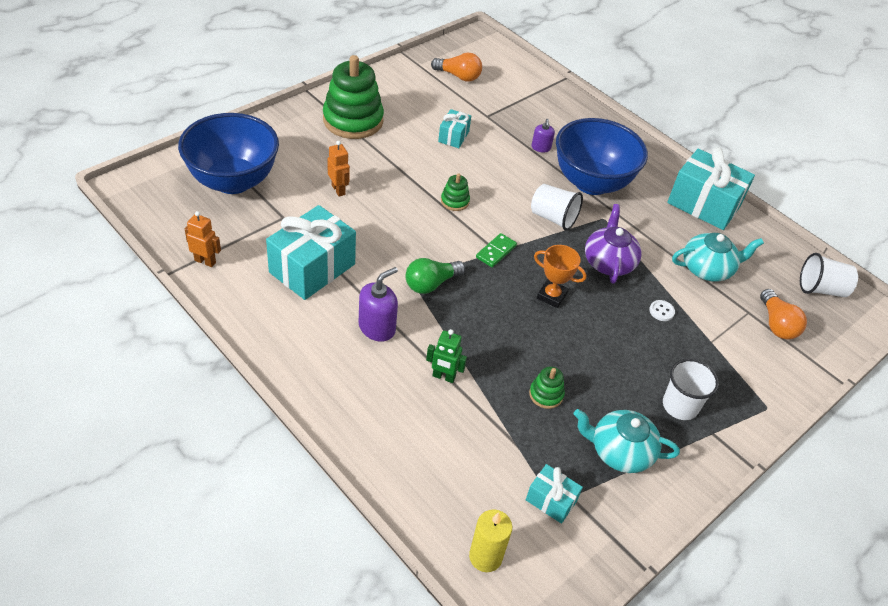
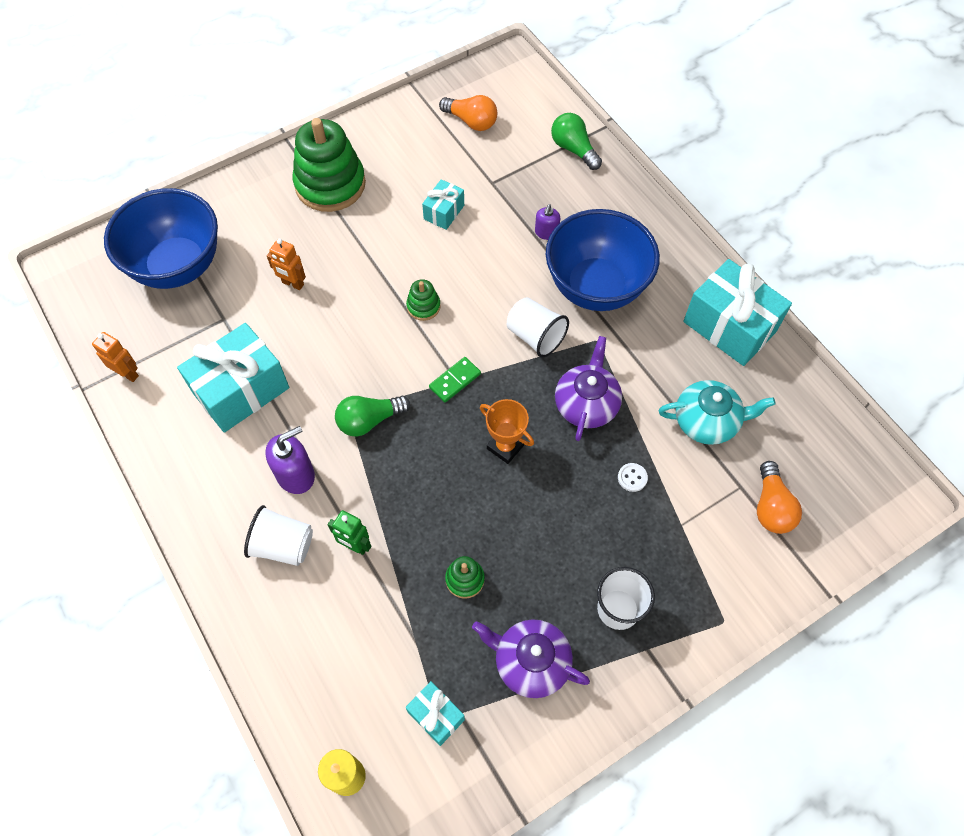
camera: 15 degrees right, 15 degrees up
orange robot [328,141,350,197] -> orange robot turned 135 degrees clockwise [267,238,306,290]
turquoise teapot [574,409,680,473] -> purple teapot [472,619,590,698]
white cup [800,253,858,297] -> white cup moved to [244,505,313,566]
none -> green light bulb [551,113,602,170]

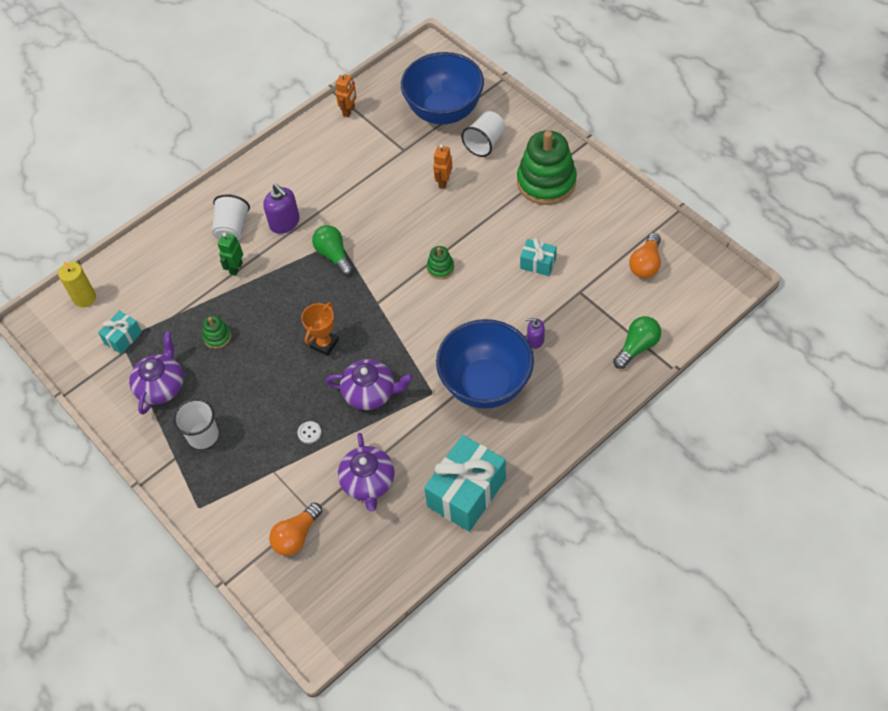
camera: 85 degrees right, 5 degrees down
turquoise gift [177,323,289,433] -> none
green domino [429,357,481,403] -> none
white cup [507,297,569,358] -> white cup moved to [461,111,506,157]
turquoise teapot [659,380,776,445] -> purple teapot [338,433,395,512]
orange light bulb [757,461,802,534] -> orange light bulb turned 45 degrees counterclockwise [269,502,322,556]

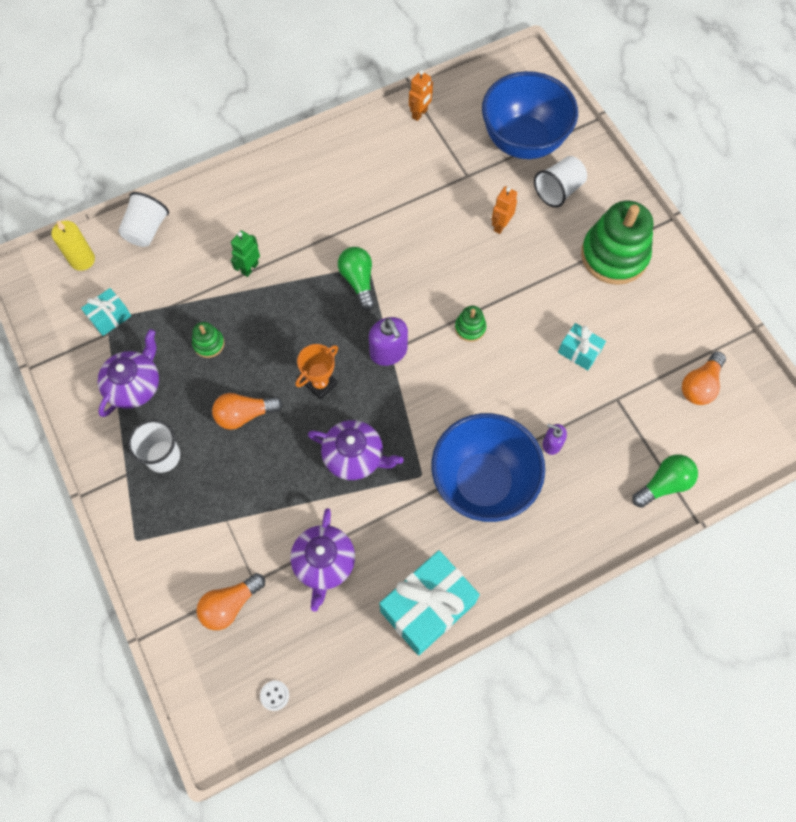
camera: 10 degrees right, 10 degrees up
white cup [212,194,250,240] -> white cup moved to [118,192,169,247]
purple soap dispenser [263,184,300,234] -> purple soap dispenser moved to [369,317,408,366]
white button [298,421,321,444] -> white button moved to [260,680,289,711]
none -> orange light bulb [212,393,283,430]

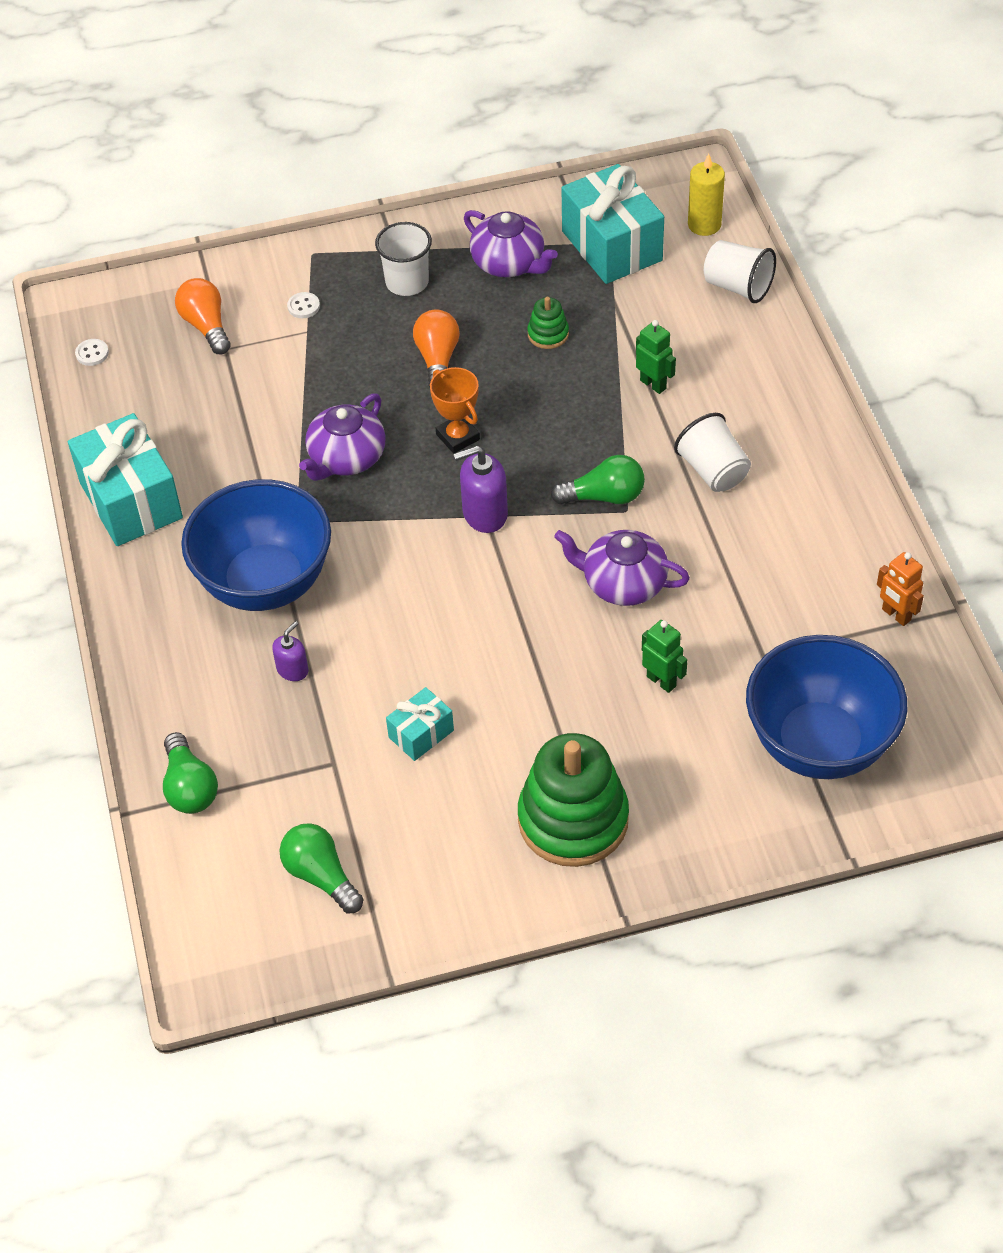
camera: 105 degrees right, 15 degrees down
turquoise gift [81,288,131,336] -> turquoise gift [561,164,664,284], size x1.97
purple teapot [291,508,355,612] -> purple teapot moved to [554,530,690,606]
green stacking toy [455,306,486,342] -> none
orange robot [492,186,517,234] -> green robot [642,620,687,693]
white cup [534,156,587,208] -> white cup moved to [674,413,751,492]
orange light bulb [682,352,726,405] -> green light bulb [279,823,364,914]
none -> white button [287,292,320,318]

